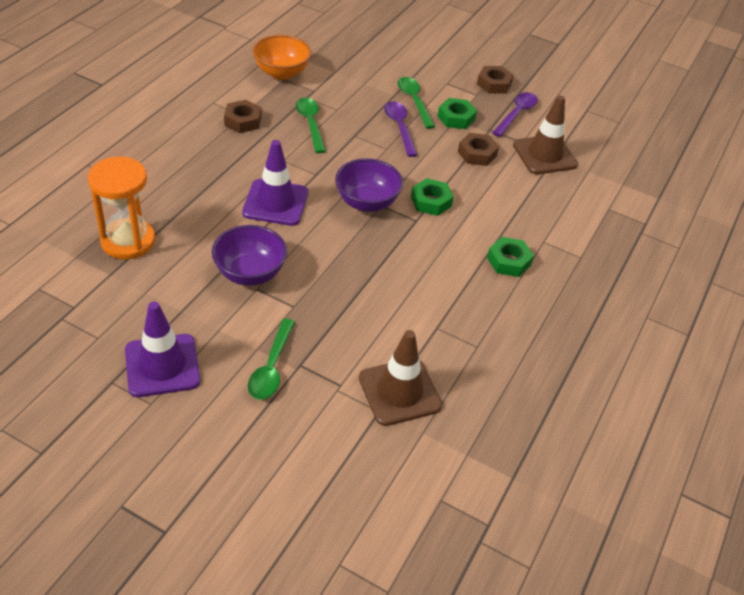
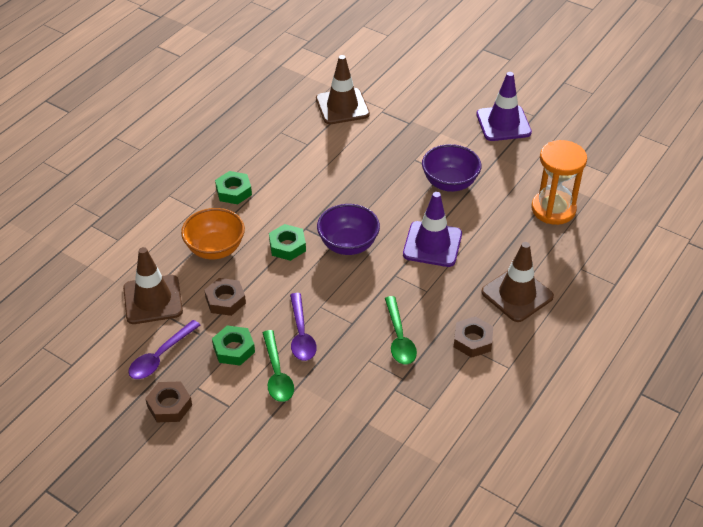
camera: 170 degrees left, 0 degrees up
green spoon [248,318,295,400] -> none
orange bowl [252,35,311,80] -> orange bowl moved to [181,208,245,259]
none -> brown traffic cone [481,242,554,322]

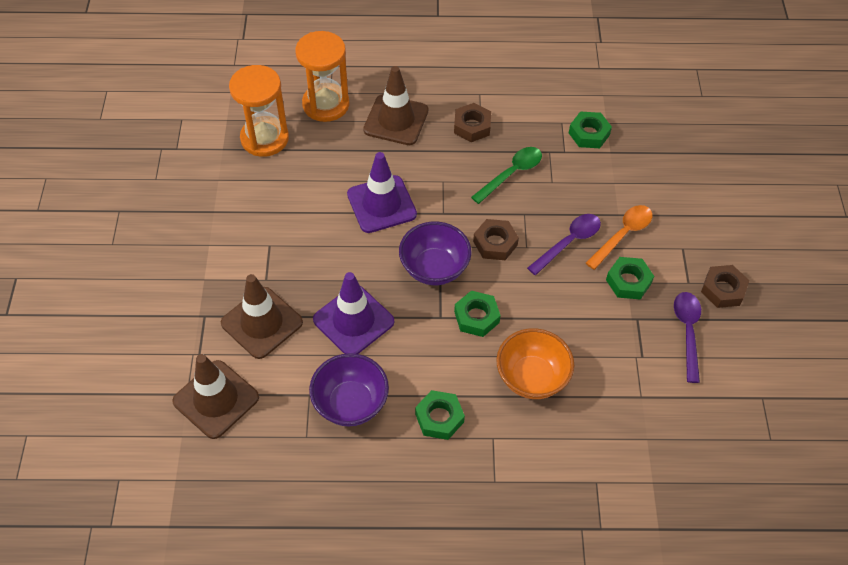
camera: 125 degrees left, 10 degrees up
brown traffic cone [123,247,183,324] -> brown traffic cone moved to [221,274,303,359]
purple spoon [128,320,200,379] -> purple spoon turned 90 degrees counterclockwise [674,292,701,383]
brown nut [204,278,246,316] -> brown nut moved to [473,219,519,260]
green spoon [263,330,294,402] -> orange spoon [586,205,652,270]
purple bowl [422,144,481,192] -> purple bowl moved to [309,353,389,426]
purple traffic cone [476,72,532,141] -> purple traffic cone moved to [313,272,394,354]
none -> orange hourglass [295,31,350,122]
none -> green nut [569,112,612,148]

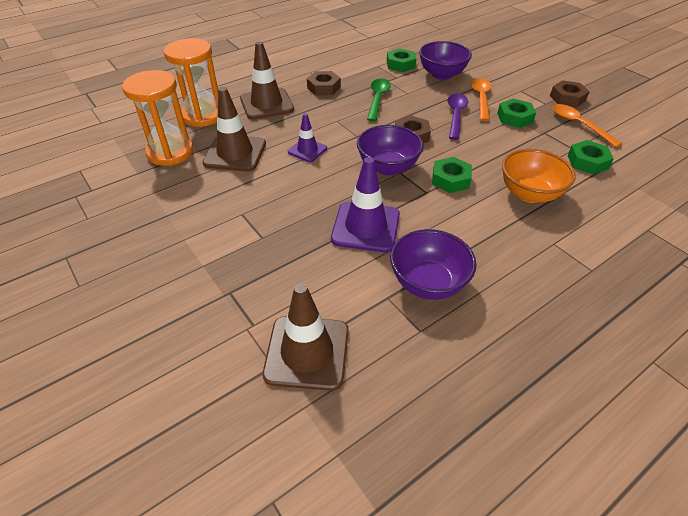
camera: 35 degrees left, 10 degrees down
brown traffic cone [221,274,303,359] -> brown traffic cone moved to [202,87,266,171]
purple traffic cone [347,152,417,233] -> purple traffic cone [288,113,327,162], size x0.58
green nut [415,390,465,440] -> green nut moved to [568,140,614,175]
purple spoon [674,292,701,383] -> orange spoon [553,104,622,147]
none -> purple bowl [419,41,472,80]

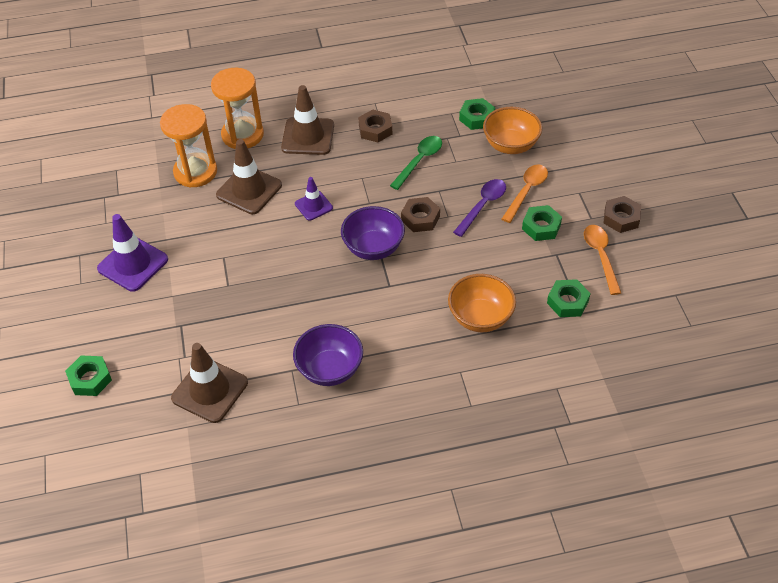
camera: 25 degrees right, 5 degrees up
purple traffic cone [331,157,400,253] -> purple traffic cone moved to [97,214,168,292]
purple bowl [419,41,472,80] -> orange bowl [483,107,542,154]
green nut [432,157,472,193] -> green nut moved to [65,356,112,396]

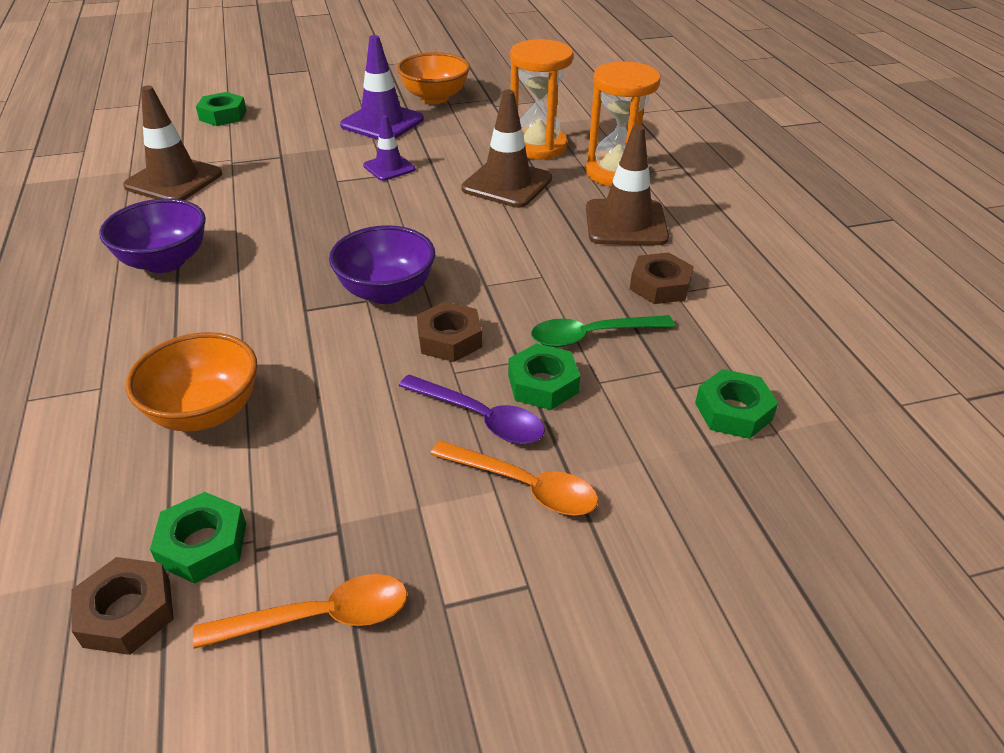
camera: 85 degrees right, 10 degrees down
purple traffic cone [295,177,333,221] -> purple traffic cone moved to [363,115,415,181]
green spoon [390,136,442,190] -> green spoon turned 135 degrees clockwise [531,315,675,347]
orange bowl [483,107,542,154] -> orange bowl moved to [397,52,470,104]
green nut [522,205,562,241] -> green nut moved to [508,343,580,410]
brown nut [603,196,641,233] -> brown nut moved to [72,557,174,655]

